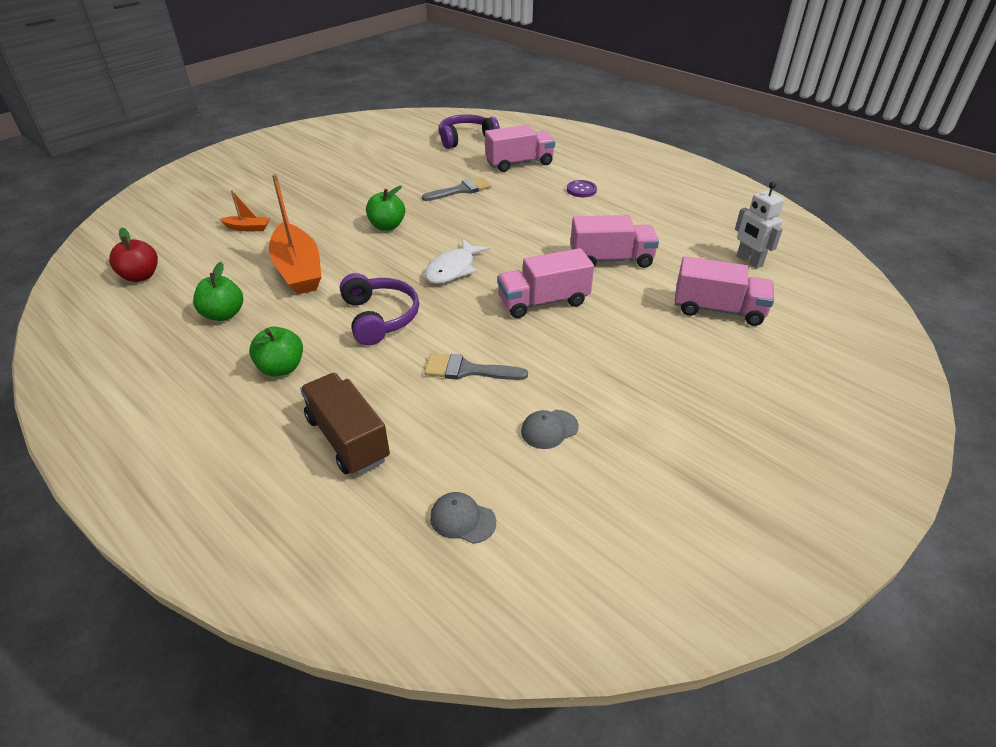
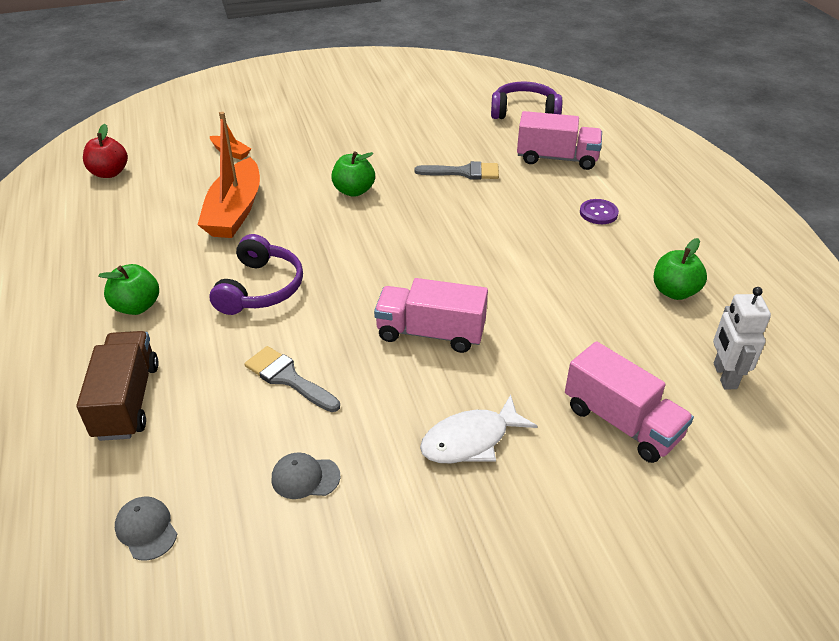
camera: 30 degrees right, 0 degrees up
green apple [193,262,243,321] -> green apple moved to [654,238,707,300]
white fish [424,239,490,284] -> white fish moved to [420,395,538,463]
pink truck [570,215,659,268] -> none

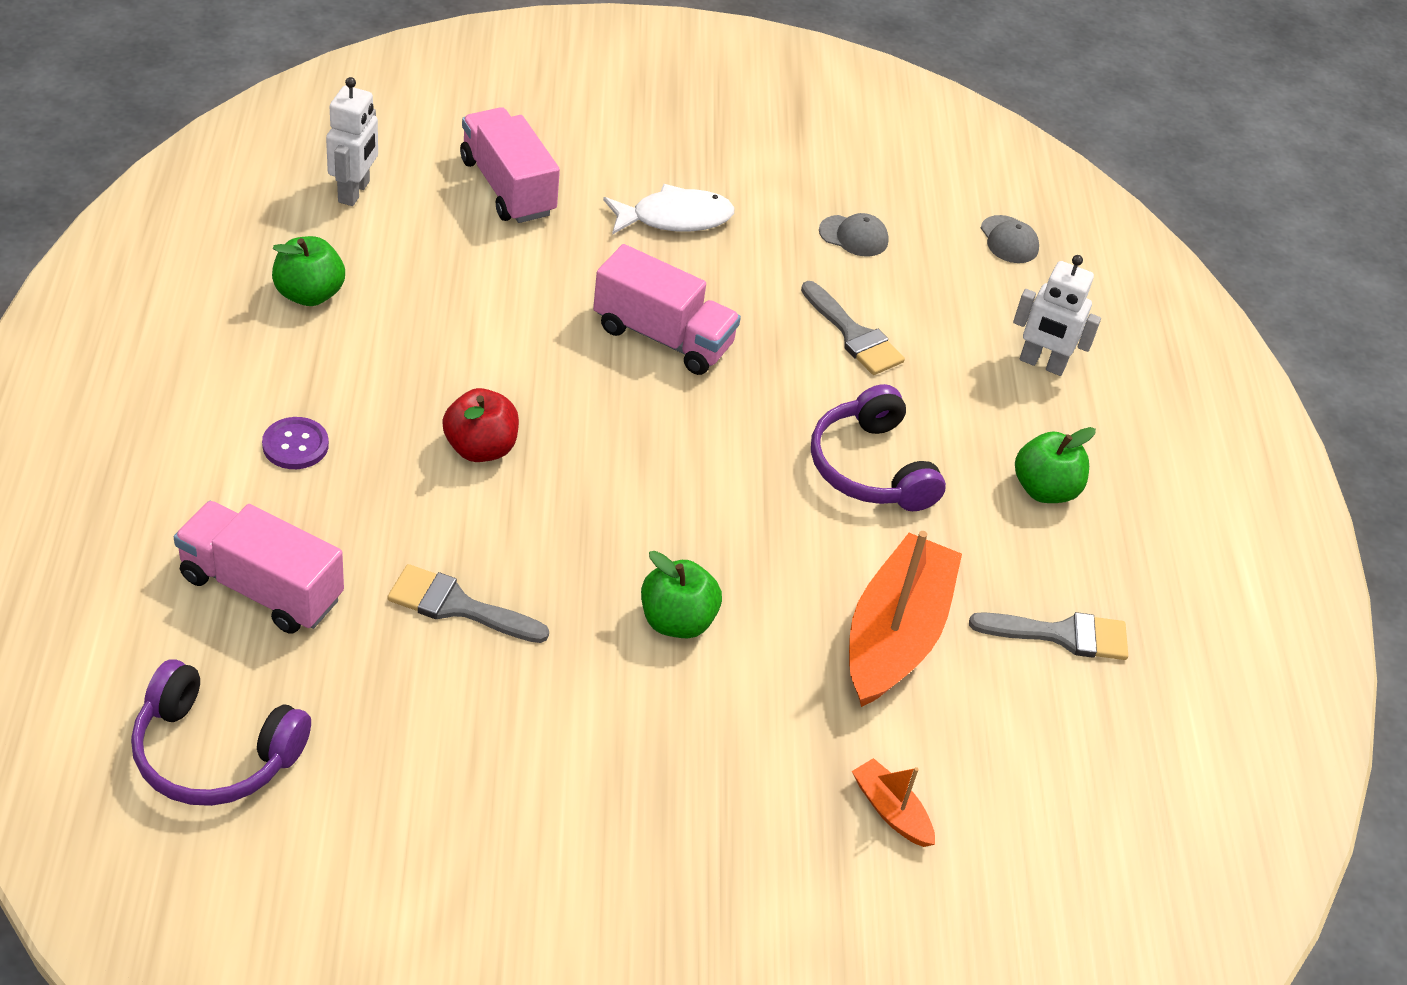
camera: 170 degrees left, 5 degrees up
brown truck [76,331,159,441] -> white robot [1013,255,1101,376]
red apple [83,124,128,178] -> red apple moved to [442,388,519,462]
purple headphones [209,234,303,315] -> purple headphones turned 45 degrees counterclockwise [811,384,946,511]
none -> grey brush [969,612,1128,660]

